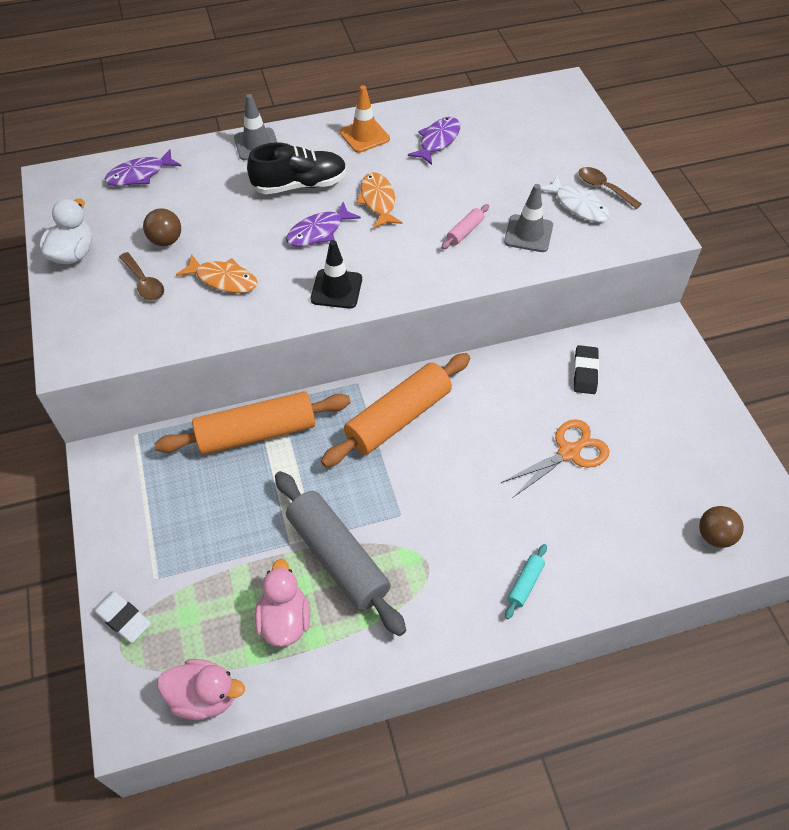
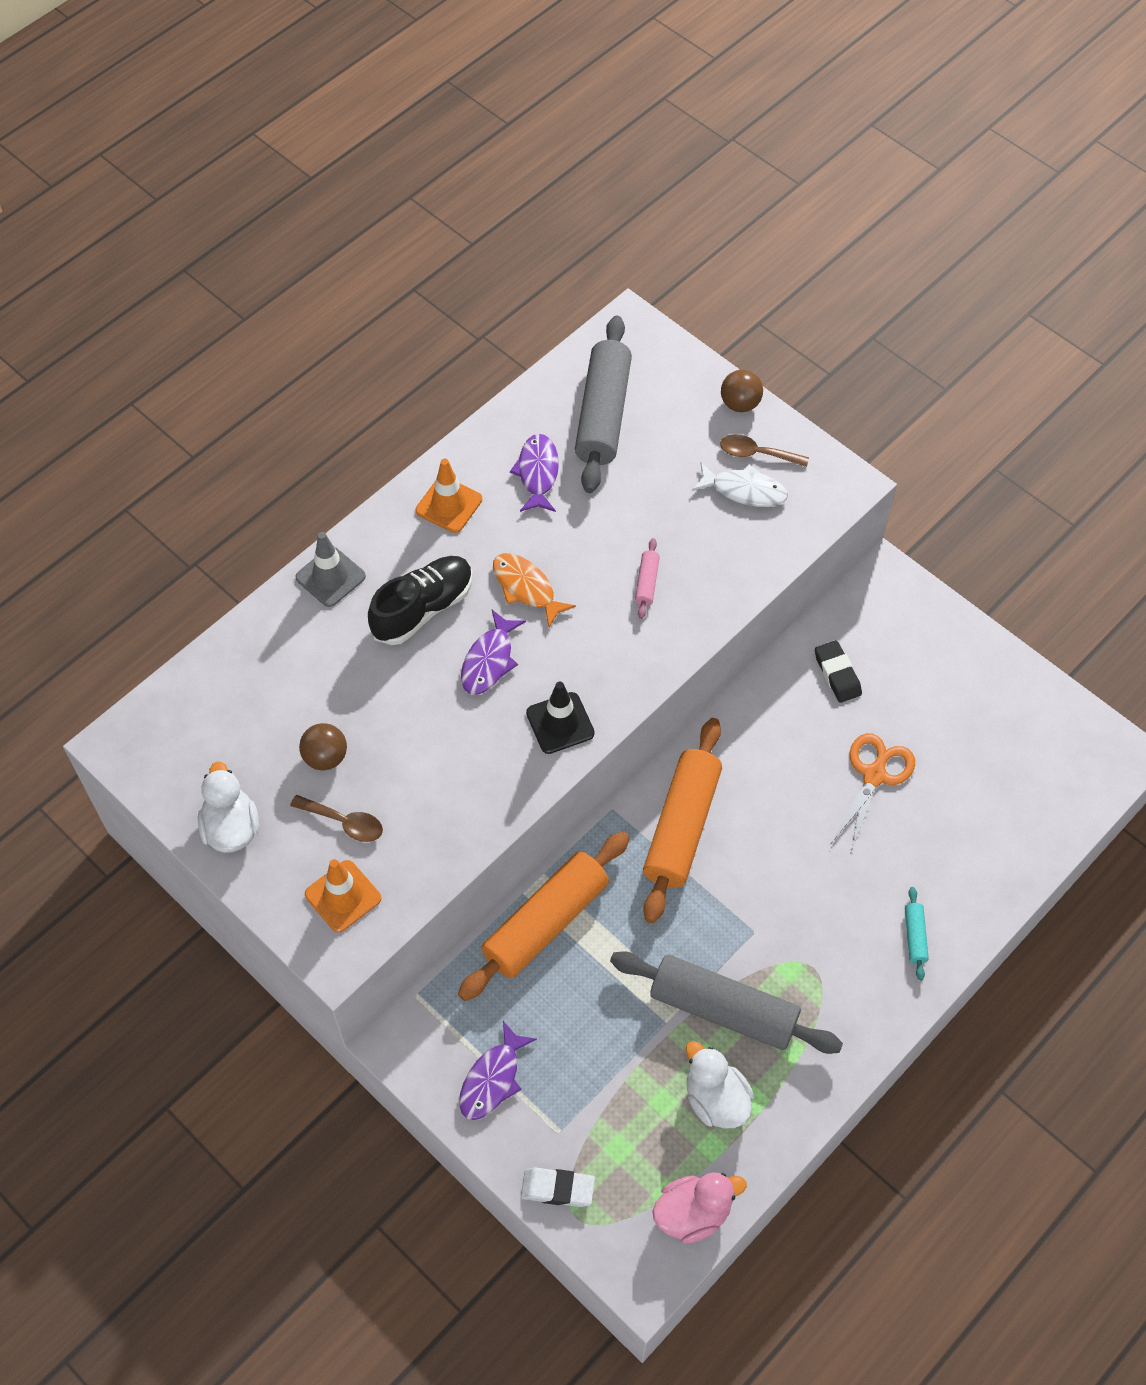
camera: 30 degrees left, 5 degrees up
purple fish [105,149,181,186] -> purple fish moved to [459,1021,537,1120]
orange fish [176,254,258,293] -> none
pink duck [255,559,310,647] -> white duck [686,1041,754,1129]
grey traffic cone [504,184,553,252] -> none
brown ball [699,506,744,548] -> brown ball moved to [721,370,763,412]
none -> orange traffic cone [305,859,381,932]
none -> grey rolling pin [575,316,632,493]

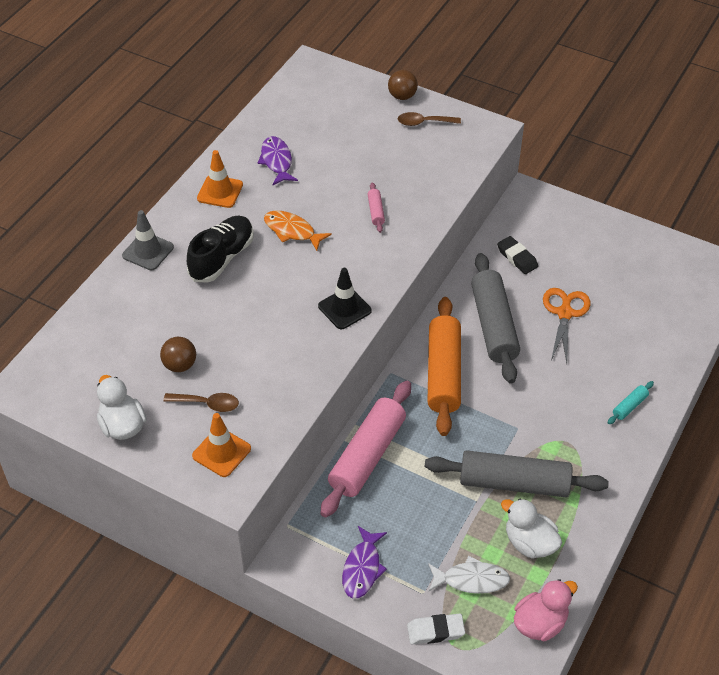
camera: 15 degrees left, 10 degrees down
orange rolling pin [458,831,630,1001] -> pink rolling pin [320,381,411,517]
purple fish [461,610,526,695] -> none
grey rolling pin [575,316,632,493] -> grey rolling pin moved to [471,253,520,383]
white fish [692,462,788,507] -> white fish moved to [428,556,510,594]
turquoise rolling pin [905,887,929,981] -> turquoise rolling pin turned 60 degrees clockwise [607,381,654,424]

